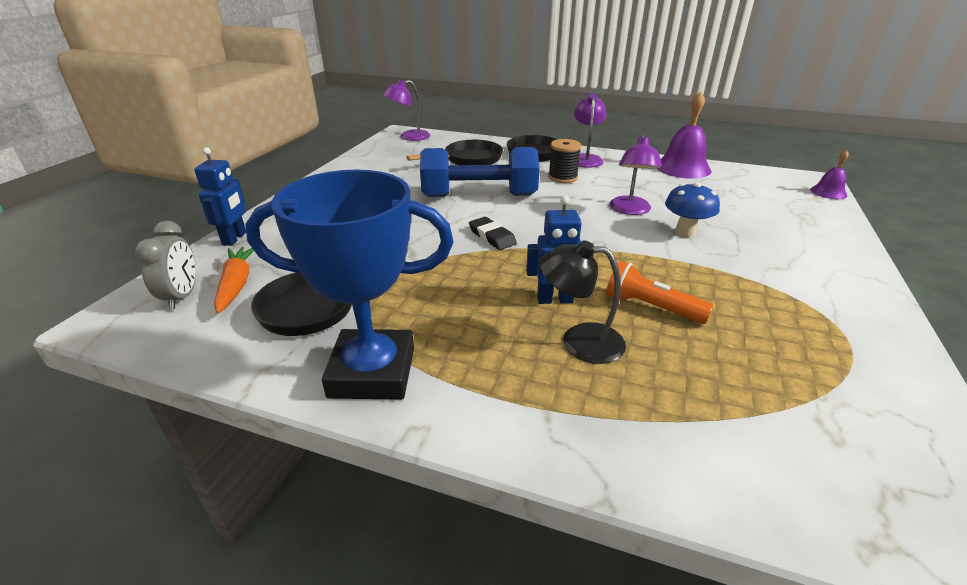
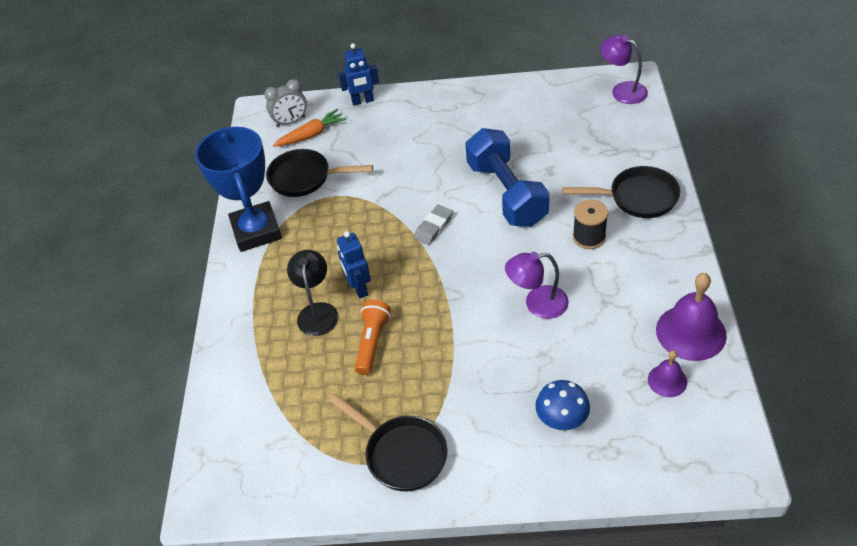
camera: 75 degrees right, 15 degrees up
black pan [406,140,503,165] -> black pan moved to [329,394,448,491]
black eraser [469,217,517,250] -> grey eraser [414,205,453,245]
purple lamp [574,94,607,168] -> none
blue mushroom [665,182,720,238] -> blue mushroom moved to [535,380,590,432]
purple bell [810,149,849,199] -> purple bell moved to [648,350,687,397]

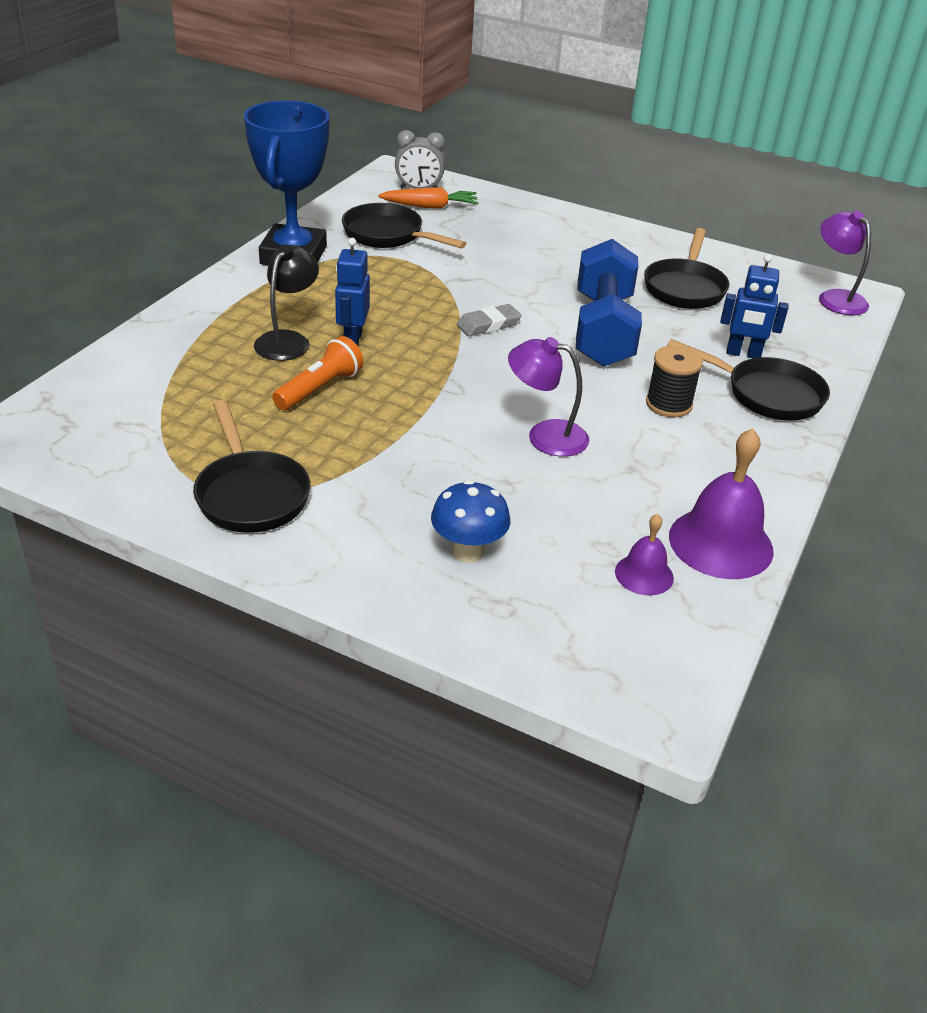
camera: 20 degrees right, 10 degrees down
blue robot [338,43,379,106] -> blue robot moved to [720,254,789,358]
none -> black pan [644,228,730,309]

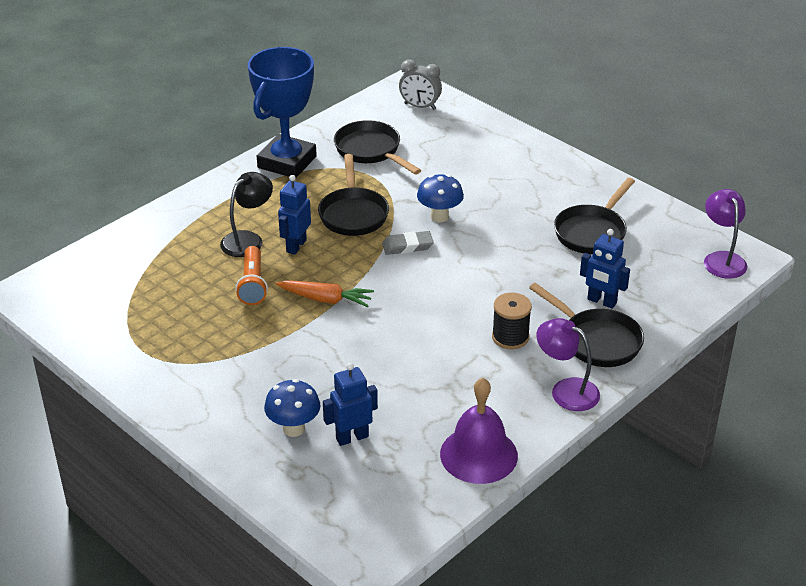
camera: 20 degrees right, 0 degrees up
black pan [193,400,311,533] -> black pan moved to [318,154,389,236]
orange flashlight [272,336,364,410] -> orange flashlight turned 120 degrees clockwise [235,246,268,305]
orange carrot [378,187,478,209] -> orange carrot moved to [276,280,374,307]
purple lamp [508,337,589,457] -> purple lamp moved to [536,318,600,411]
blue dumbbell [576,239,642,367] -> none
purple bell [615,514,674,595] -> none
none -> blue robot [323,363,378,446]
none -> blue mushroom [417,174,464,222]

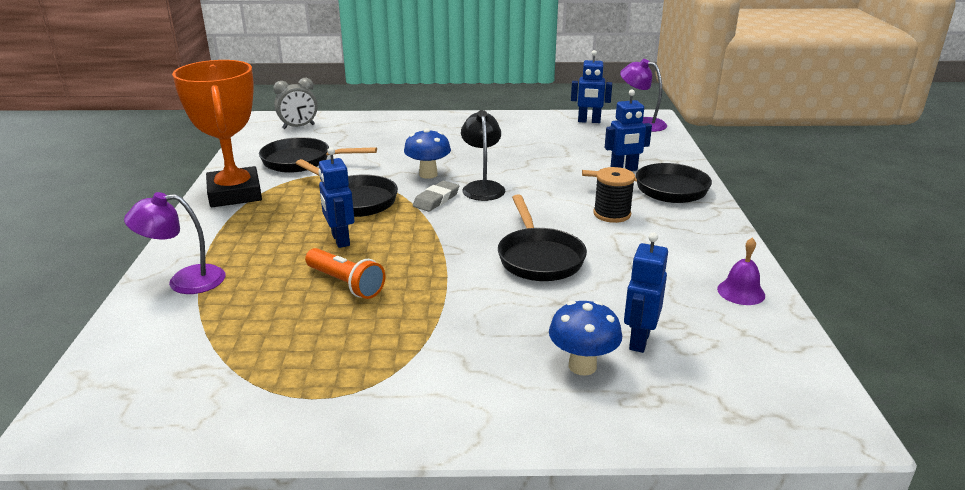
camera: 45 degrees left, 10 degrees down
black lamp [220,172,273,257] -> black lamp moved to [461,110,505,201]
blue trophy [248,47,317,178] -> orange trophy [172,60,262,207]
orange carrot [276,280,374,307] -> none
purple bell [440,378,518,484] -> purple bell [717,237,765,305], size x0.54
purple lamp [536,318,600,411] -> purple lamp moved to [124,192,225,294]
black pan [554,178,635,254] -> black pan moved to [498,194,587,281]
none -> blue robot [571,50,612,123]

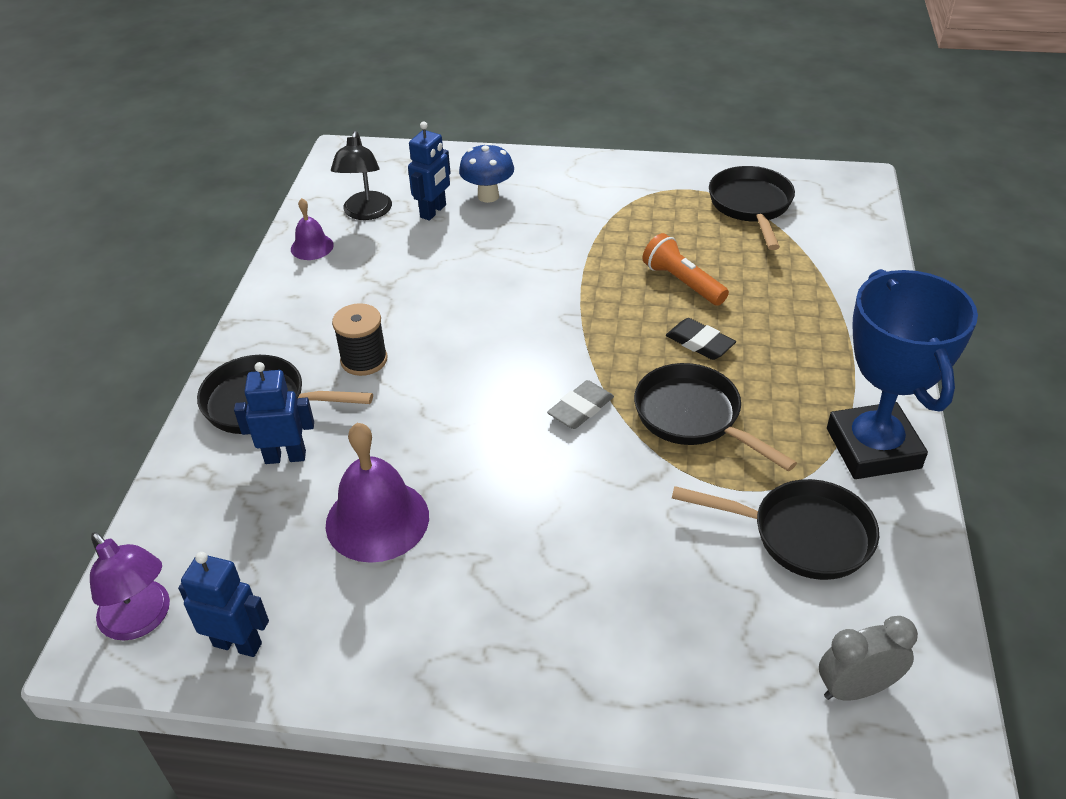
camera: 170 degrees left, 15 degrees up
purple lamp [124,192,225,294] -> none
orange trophy [172,60,262,207] -> blue trophy [827,269,978,479]
blue robot [318,147,354,248] -> black eraser [666,318,736,360]
blue mushroom [404,128,451,179] -> none
black lamp [461,110,505,201] -> black lamp moved to [331,131,392,220]
black pan [498,194,587,281] -> black pan moved to [709,166,795,250]
none -> purple bell [326,423,429,563]

